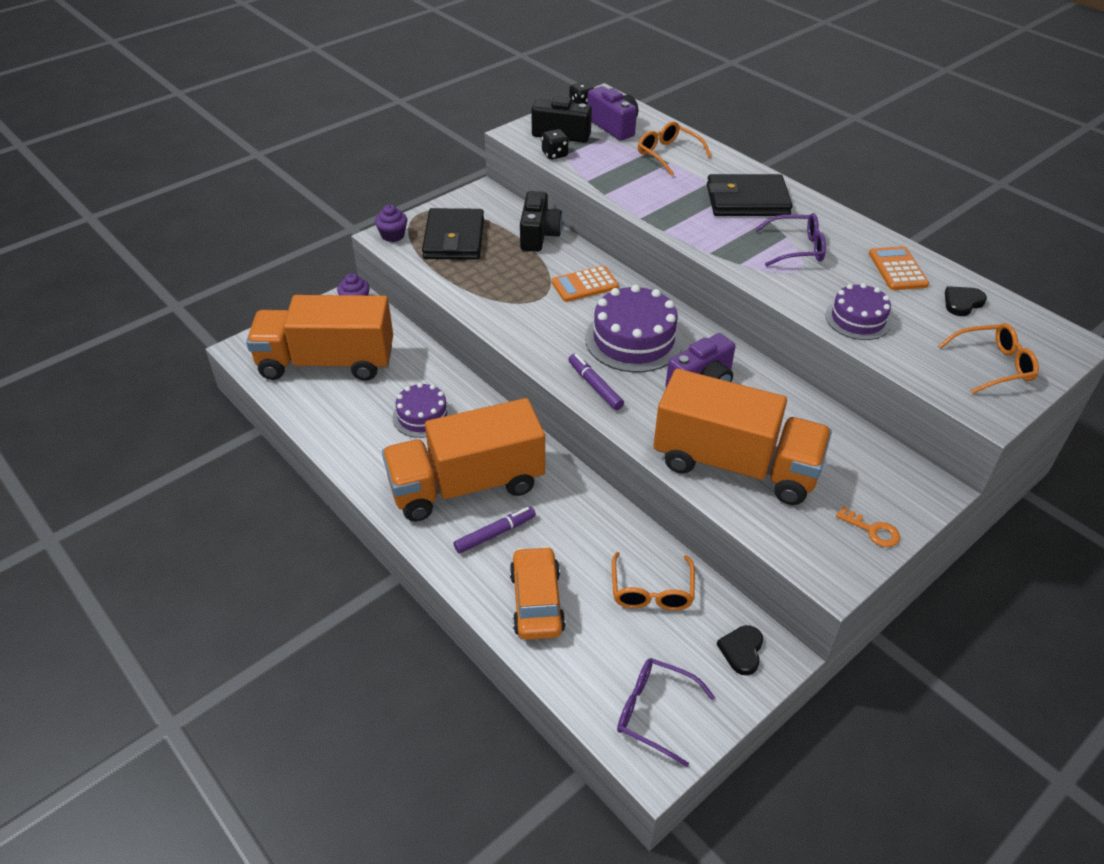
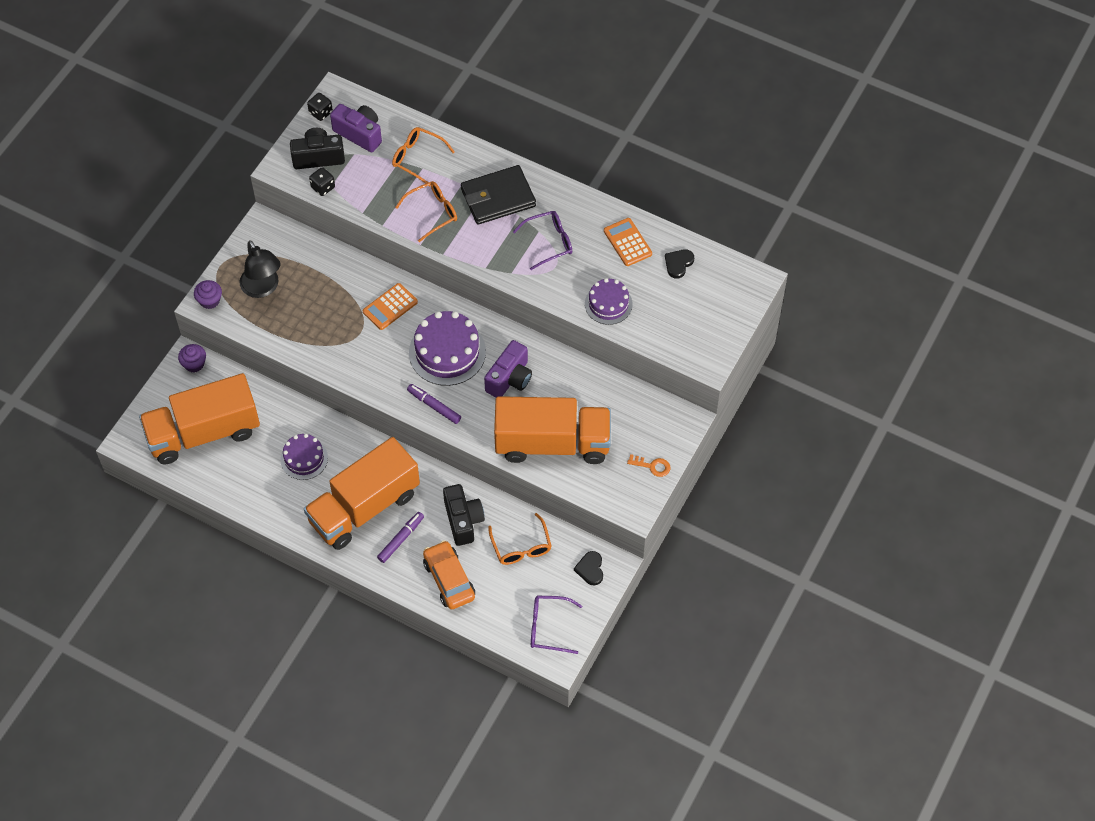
camera: 20 degrees left, 15 degrees up
black wallet [422,208,484,260] -> black lamp [239,240,281,298]
black camera [520,191,562,252] -> black camera moved to [443,484,485,546]
orange glasses [939,323,1039,394] -> orange glasses moved to [395,181,457,242]

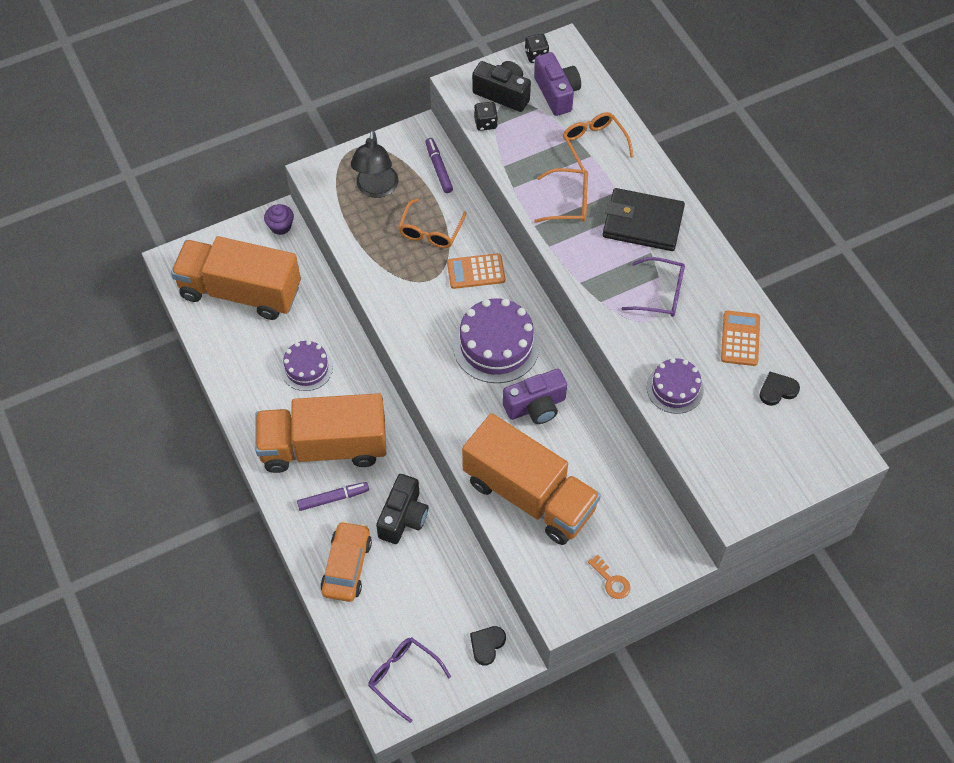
camera: 35 degrees right, 0 degrees up
purple cupcake [194,280,222,309] -> none
purple marker [407,384,461,424] -> purple marker moved to [425,138,453,193]
orange glasses [488,513,551,565] -> orange glasses moved to [398,198,466,248]

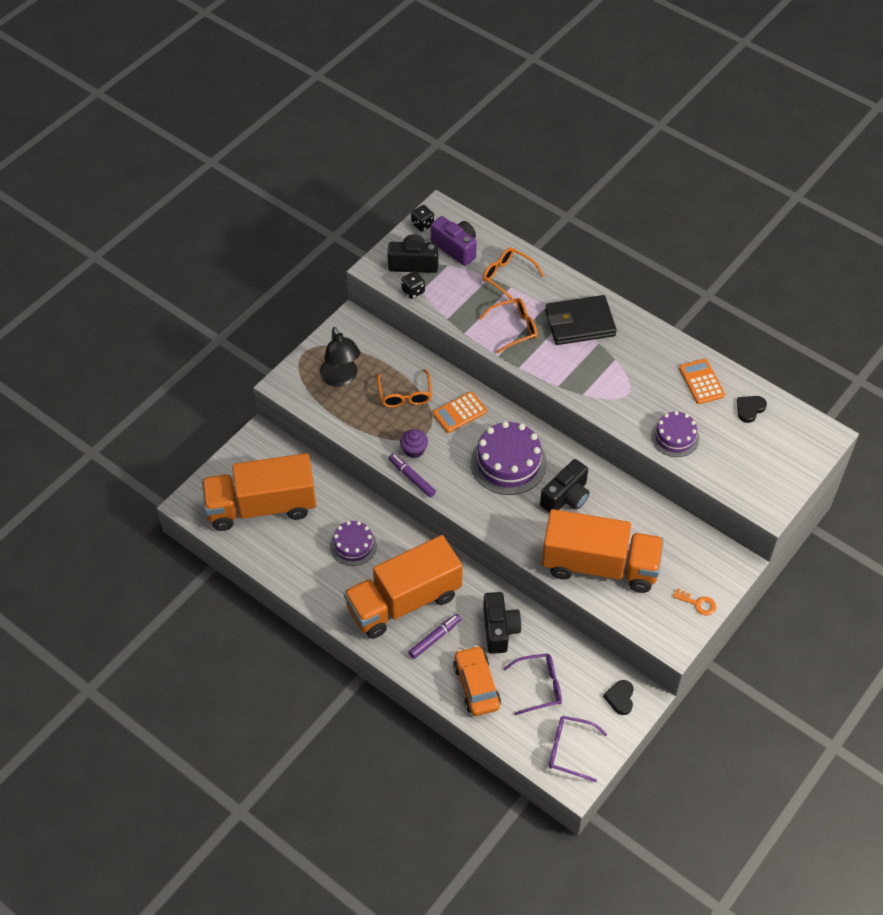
camera: 25 degrees left, 5 degrees down
purple cupcake [264,204,294,235] -> purple cupcake moved to [400,429,428,458]
purple marker [425,138,453,193] -> purple marker moved to [388,453,436,497]
purple camera [503,369,567,424] -> black camera [540,459,589,513]
purple glasses [622,257,685,317] -> purple glasses moved to [503,653,562,715]

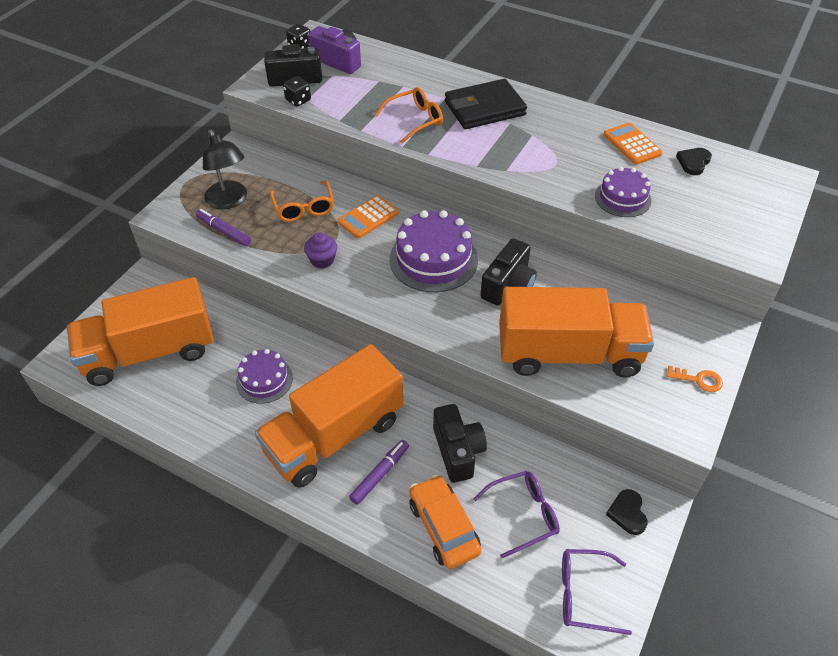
camera: 10 degrees left, 5 degrees down
purple marker [388,453,436,497] -> purple marker moved to [196,209,251,246]
orange glasses [483,247,544,304] -> none

